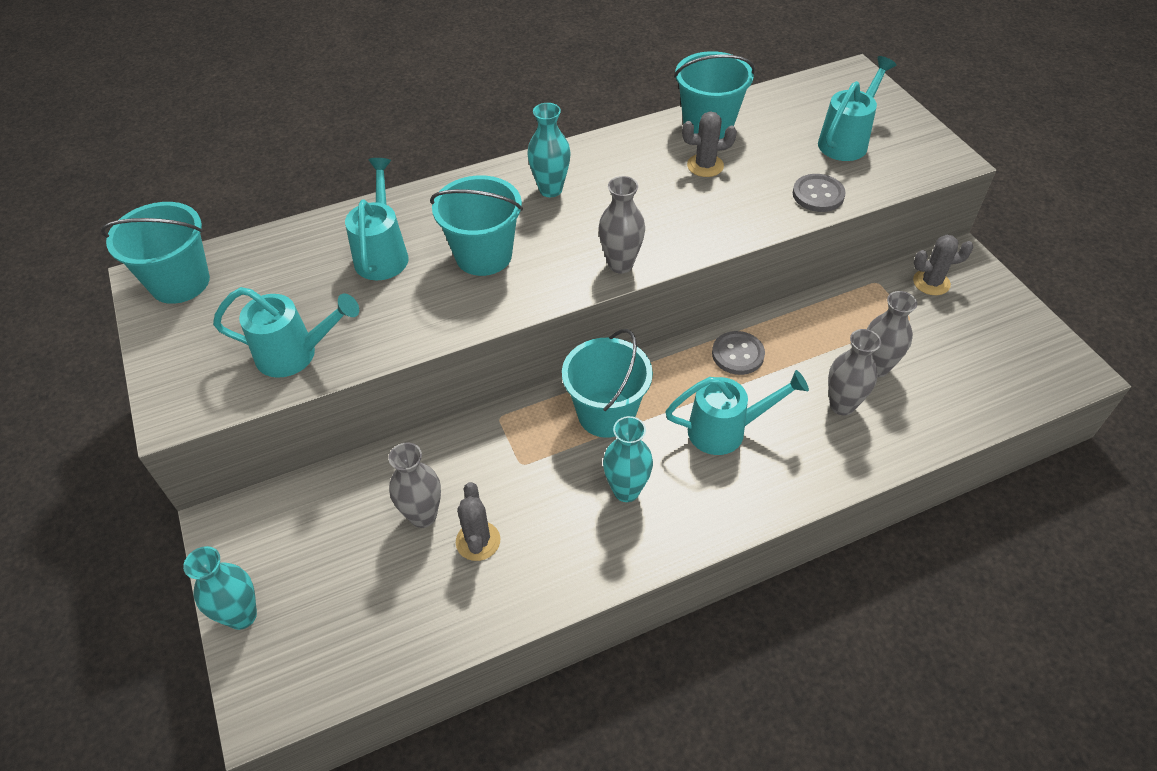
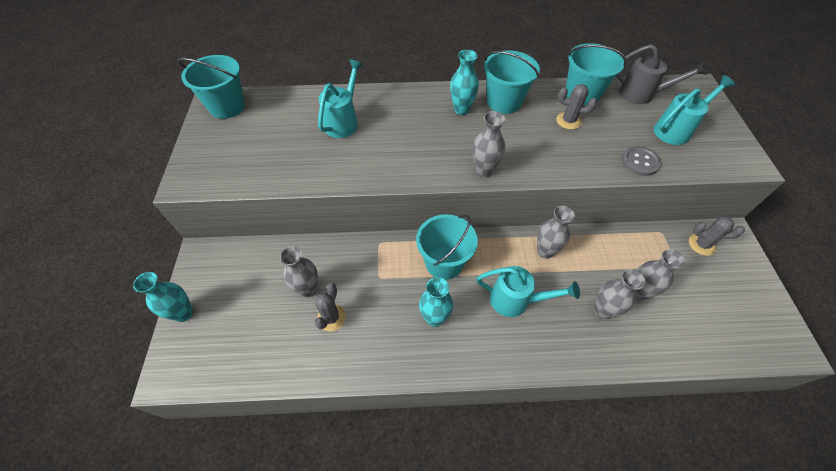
camera: 20 degrees right, 5 degrees up
turquoise watering can [213,287,359,378] -> none
turquoise bucket [430,175,523,276] -> turquoise bucket moved to [484,51,540,114]
grey button [712,331,765,375] -> grey vase [537,206,575,259]
none -> grey watering can [616,44,707,104]

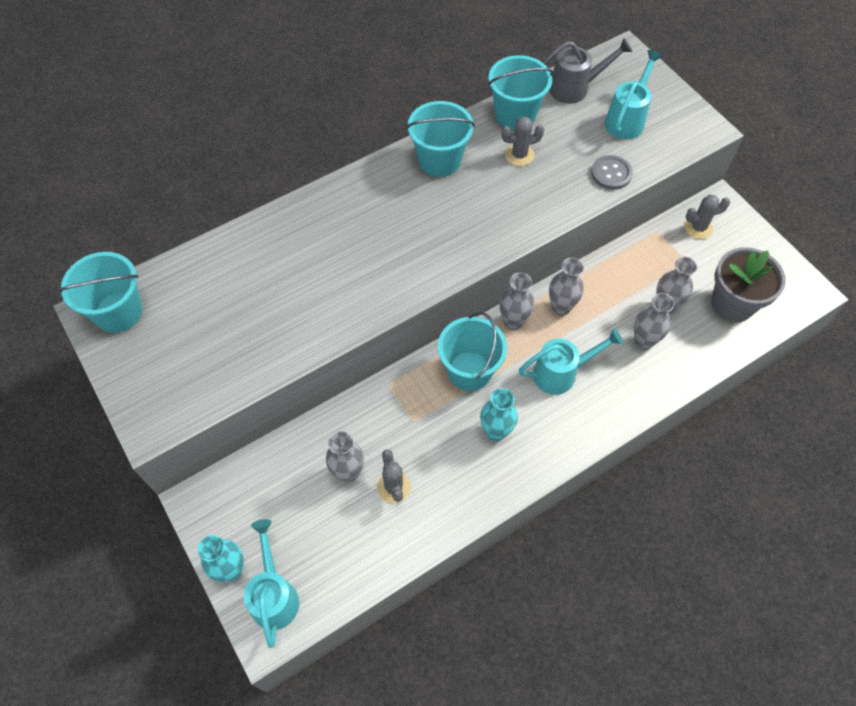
camera: 30 degrees left, 5 degrees up
turquoise watering can [318,59,363,138] -> turquoise watering can moved to [244,519,299,648]
turquoise vase [450,50,479,115] -> none
grey vase [472,111,505,177] -> grey vase moved to [499,272,534,330]
none -> grey flower pot [711,247,785,322]

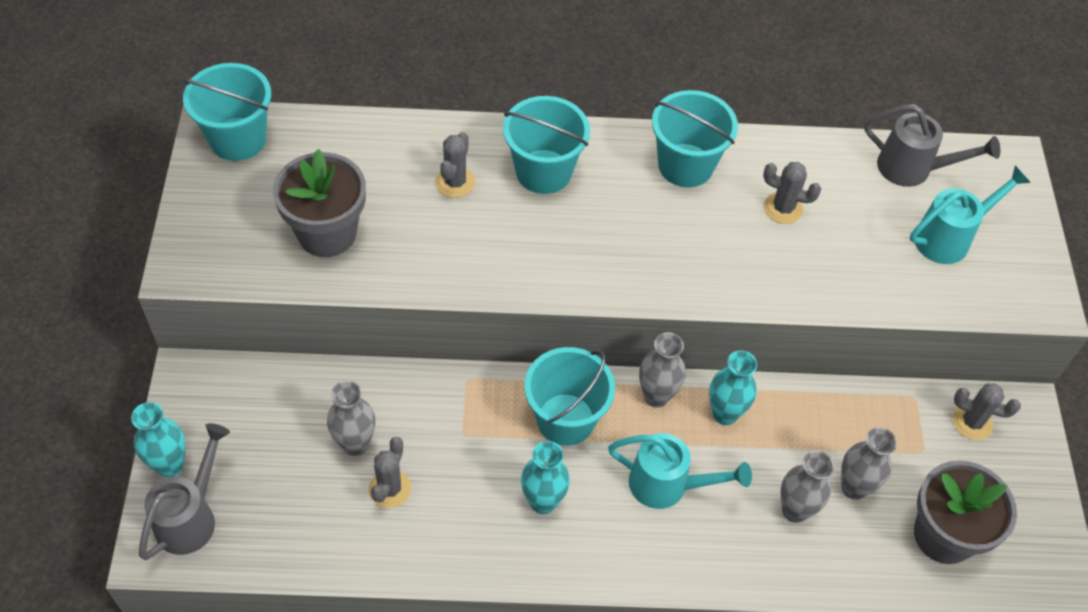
camera: 30 degrees right, 5 degrees down
turquoise watering can [244,519,299,648] -> grey watering can [139,423,230,560]
turquoise bucket [488,55,553,130] -> turquoise bucket moved to [503,96,590,194]
grey vase [549,258,584,316] -> turquoise vase [709,350,757,425]
grey button [591,155,633,190] -> none
none -> grey flower pot [273,149,366,257]
none -> grey cactus [435,132,475,198]

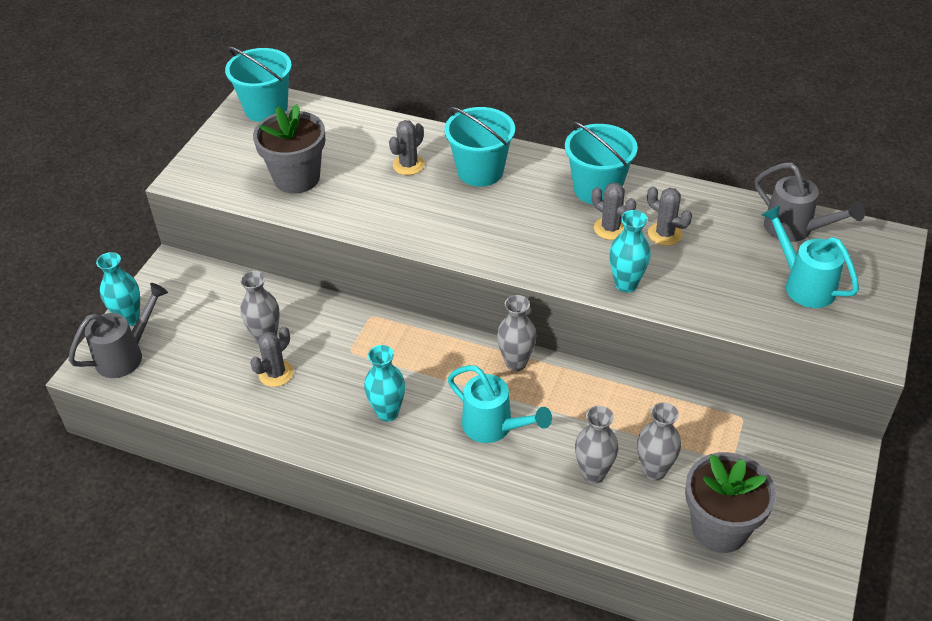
camera: 25 degrees right, 10 degrees down
turquoise bucket [524,347,615,446] -> none
turquoise vase [709,350,757,425] -> turquoise vase moved to [609,210,651,293]
turquoise watering can [910,166,1031,264] -> turquoise watering can turned 120 degrees counterclockwise [762,205,859,308]
grey cactus [953,384,1021,440] -> grey cactus moved to [592,182,636,240]

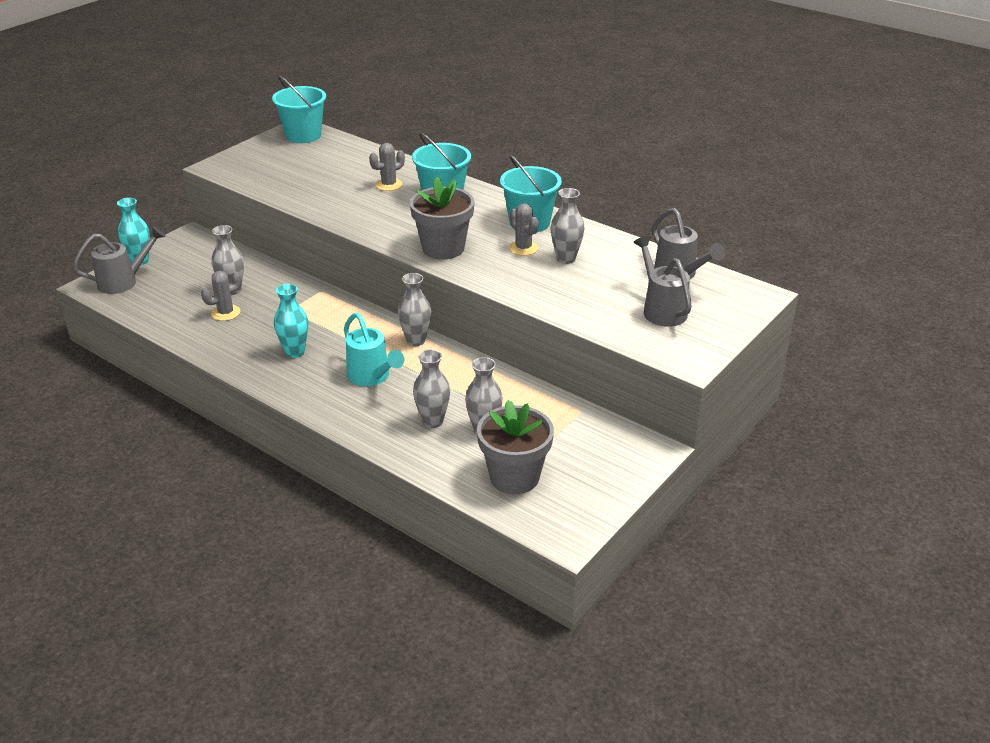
camera: 15 degrees right, 10 degrees down
grey flower pot [253,104,326,193] -> grey flower pot moved to [410,177,475,259]
turquoise vase [609,210,651,293] -> none
grey cactus [647,186,692,246] -> grey vase [551,188,584,264]
turquoise watering can [762,205,859,308] -> grey watering can [634,236,692,327]

